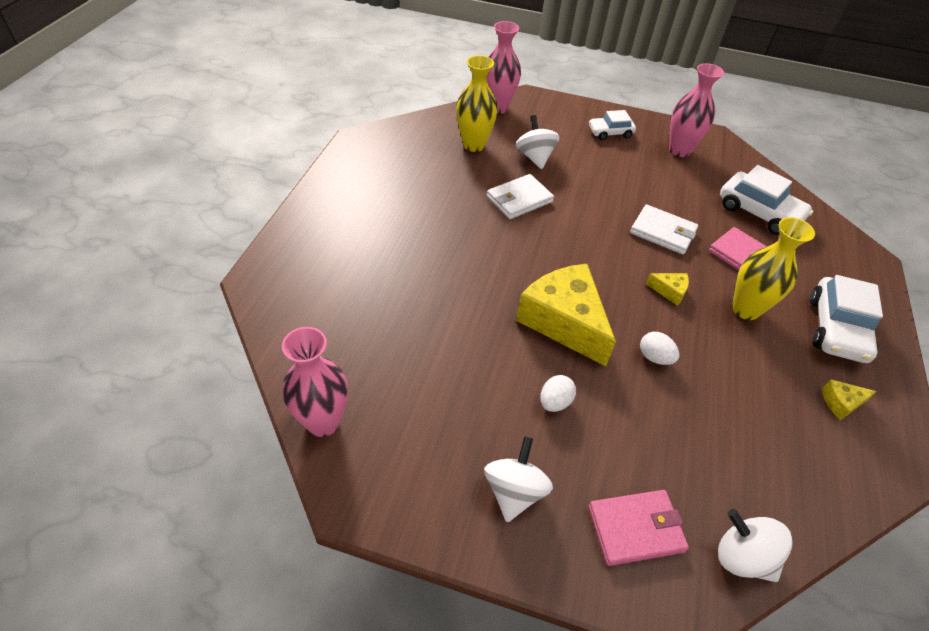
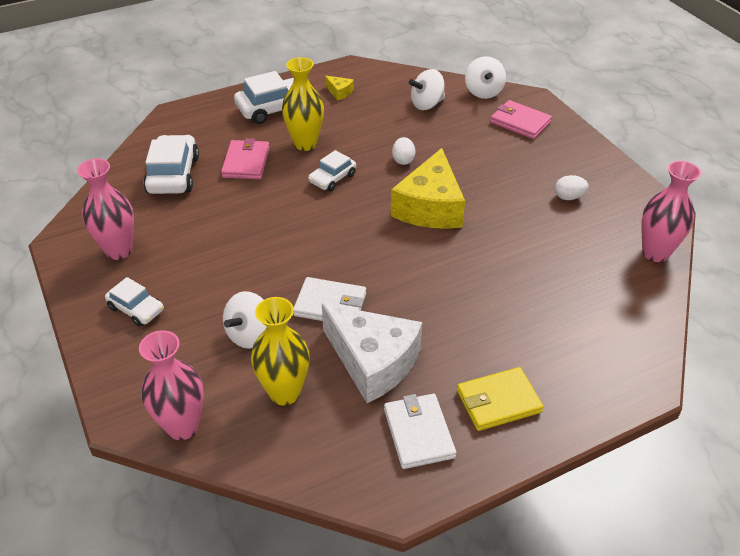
camera: 130 degrees left, 5 degrees down
white spinning top [484,436,553,522] -> white spinning top moved to [409,69,445,110]
white egg [540,375,576,412] -> white egg moved to [555,175,588,200]
white wallet [630,204,698,254] -> white wallet moved to [384,394,456,469]
yellow cheese [646,273,689,306] -> white car [308,150,356,191]
none -> white cheese [322,304,422,403]
none -> yellow wallet [457,367,544,431]

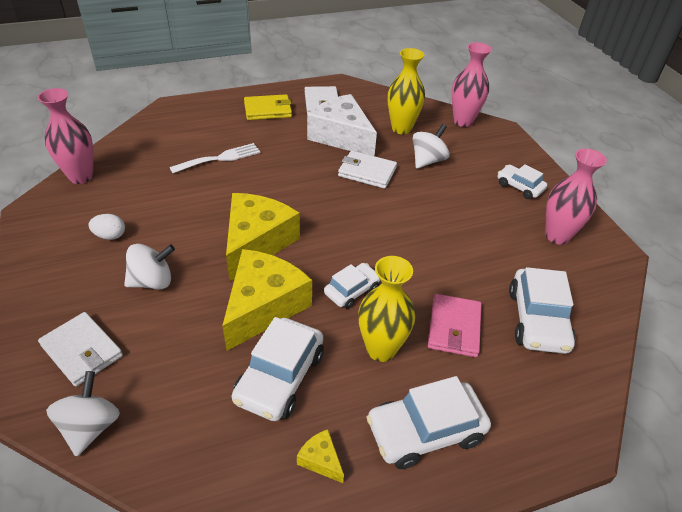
camera: 175 degrees left, 0 degrees up
white egg [392,137,415,165] -> yellow cheese [222,249,312,351]
white spinning top [409,69,445,110] -> white spinning top moved to [124,244,175,290]
pink wallet [490,100,552,139] -> white wallet [38,312,123,387]
none -> white fork [170,143,260,173]
none -> white car [232,317,324,421]

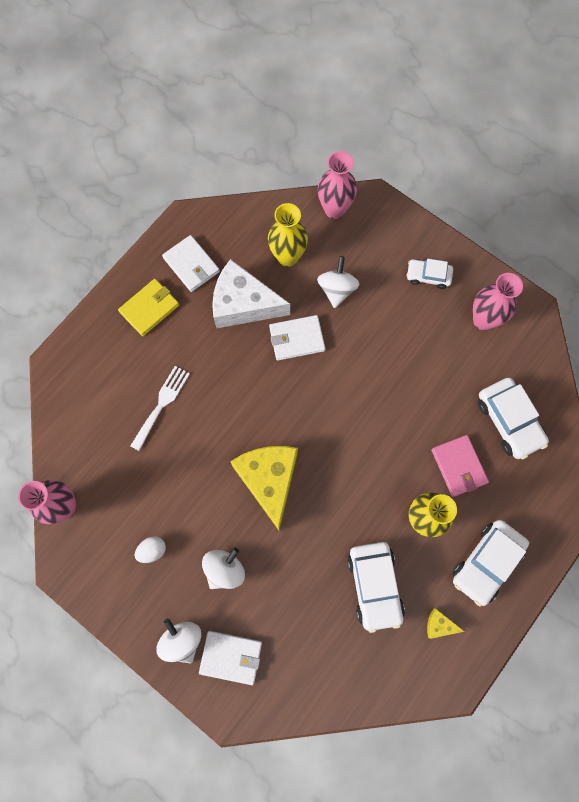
camera: 30 degrees left, 30 degrees up
white spinning top [46,371,120,457] -> white spinning top moved to [157,618,201,663]
yellow cheese [222,249,312,351] -> none
white car [324,263,380,309] -> none

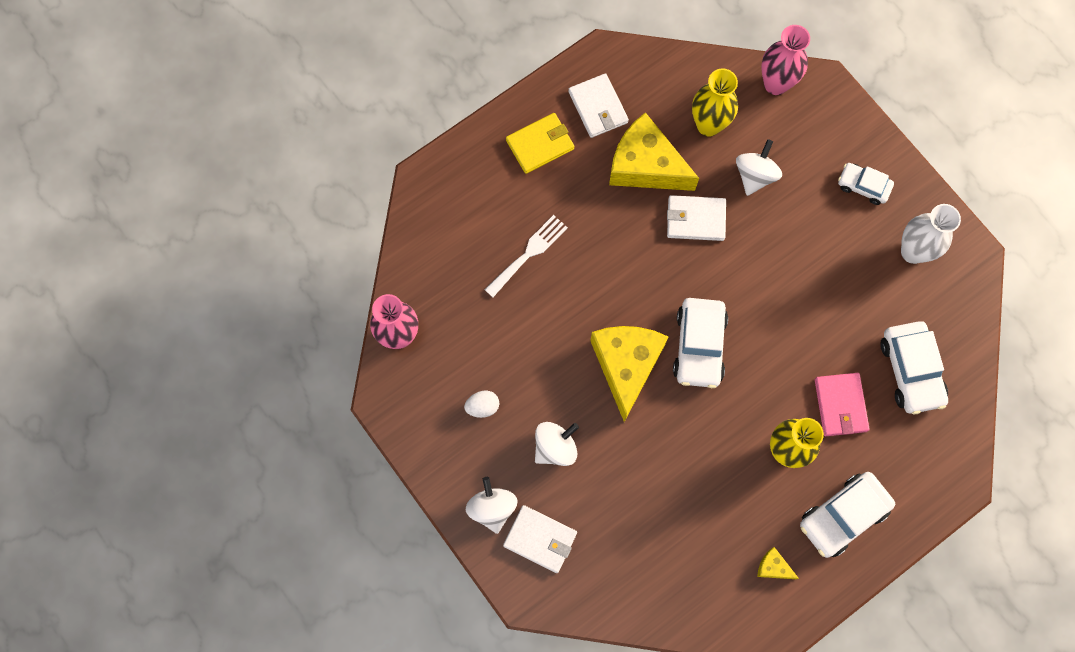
camera: 15 degrees right, 0 degrees up
white cheese [212,259,290,328] -> yellow cheese [609,112,699,191]
white car [347,542,405,633] -> white car moved to [673,298,728,388]
pink vase [473,273,523,330] -> white vase [901,204,961,264]

